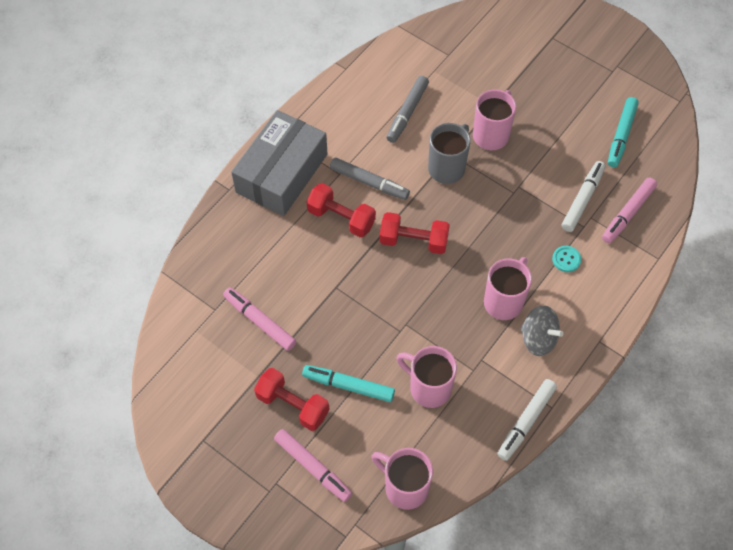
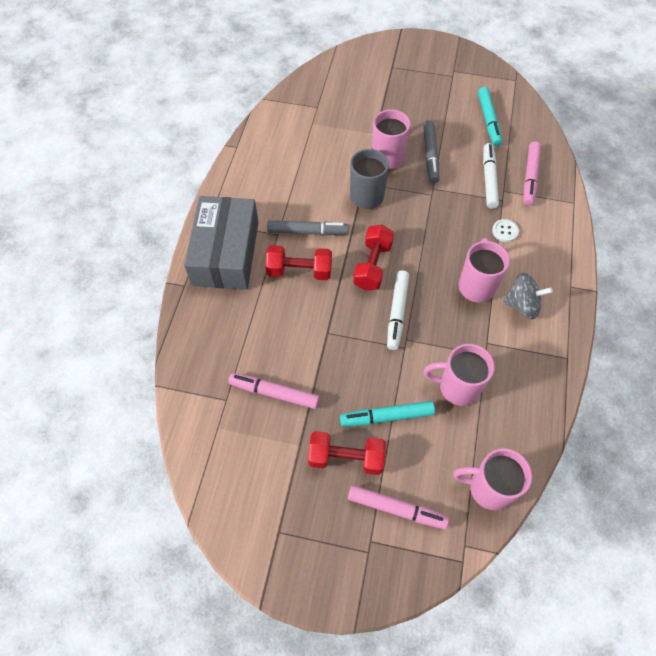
camera: 25 degrees left, 0 degrees up
red dumbbell [380,212,450,254] -> red dumbbell turned 60 degrees counterclockwise [353,225,394,290]
grey marker [386,76,429,143] -> grey marker moved to [423,120,439,183]
white marker [498,379,557,461] -> white marker moved to [387,270,409,350]
turquoise button [552,246,581,272] -> white button [492,219,519,242]

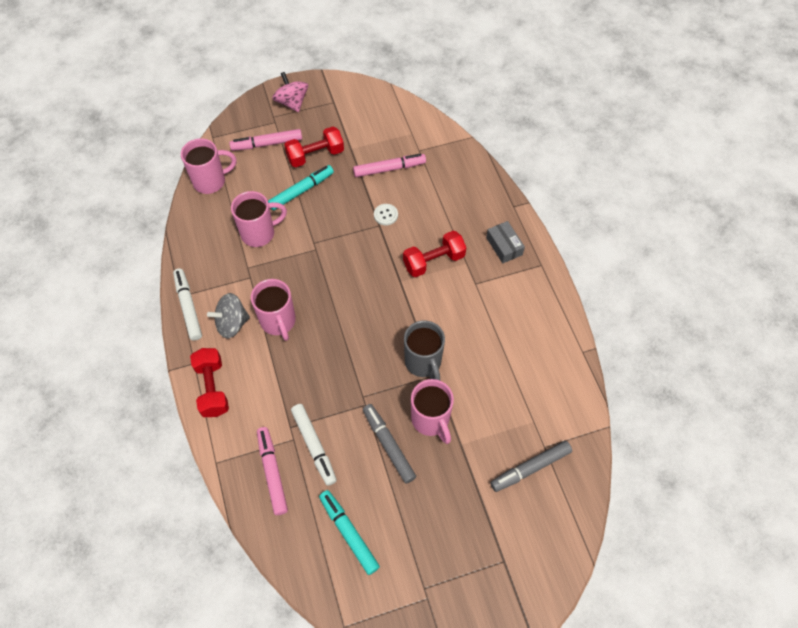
camera: 150 degrees right, 0 degrees up
grey box [184,196,259,290] -> grey box [486,221,525,263], size x0.44
grey marker [267,221,349,235] -> grey marker moved to [490,441,572,492]
red dumbbell [353,225,394,290] -> red dumbbell moved to [190,348,229,417]
white marker [387,270,409,350] -> white marker moved to [173,269,202,341]
white button [492,219,519,242] -> white button moved to [374,204,398,226]
none -> pink spinning top [272,72,308,112]

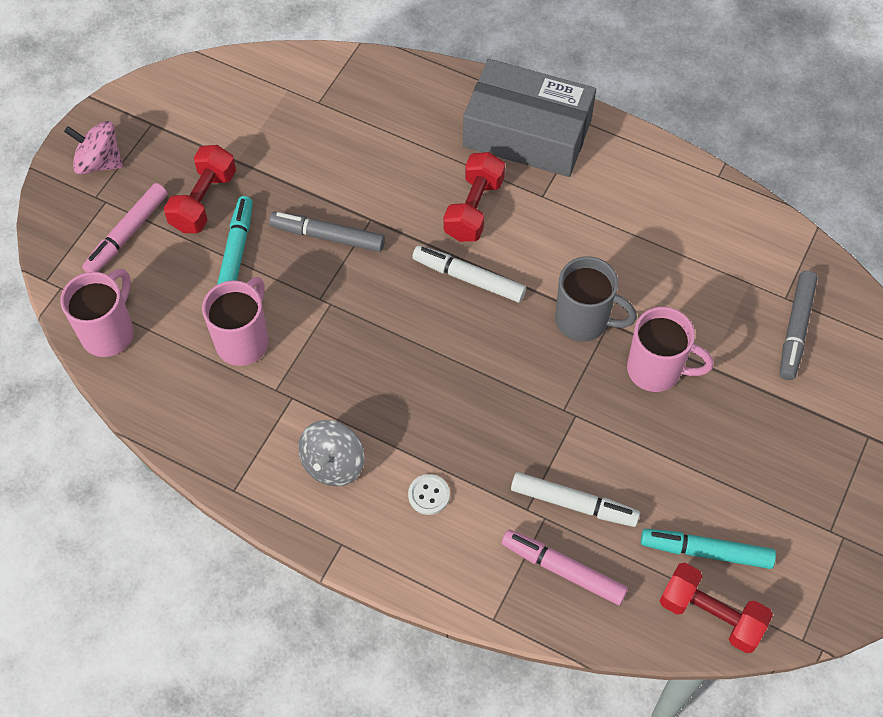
camera: 45 degrees left, 0 degrees up
white marker [173,269,202,341] -> white marker moved to [412,245,526,302]
red dumbbell [190,348,229,417] -> red dumbbell moved to [660,563,773,653]
pink mug [251,279,296,341] -> none
pink marker [353,154,426,177] -> none
grey marker [363,404,416,483] -> grey marker moved to [269,212,385,252]
white button [374,204,398,226] -> white button moved to [408,474,450,515]
grey box [486,221,525,263] -> grey box [463,59,596,177], size x2.26

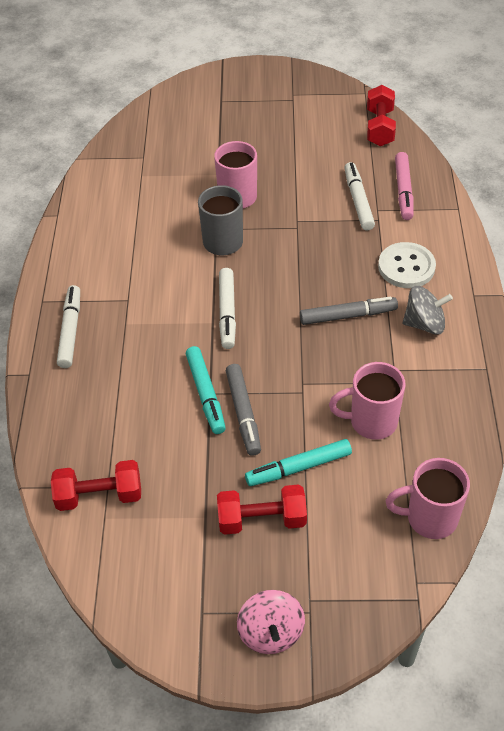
camera: 115 degrees left, 10 degrees down
pink marker [82,183,168,273] -> none
white button [408,474,450,515] -> white button [378,242,436,288], size x1.86
red dumbbell [444,152,505,242] -> red dumbbell moved to [51,460,141,511]
grey box [463,59,596,177] -> white marker [57,285,80,368]
turquoise marker [641,529,776,569] -> turquoise marker moved to [186,346,226,434]
grey marker [780,271,818,380] -> grey marker moved to [300,297,398,325]

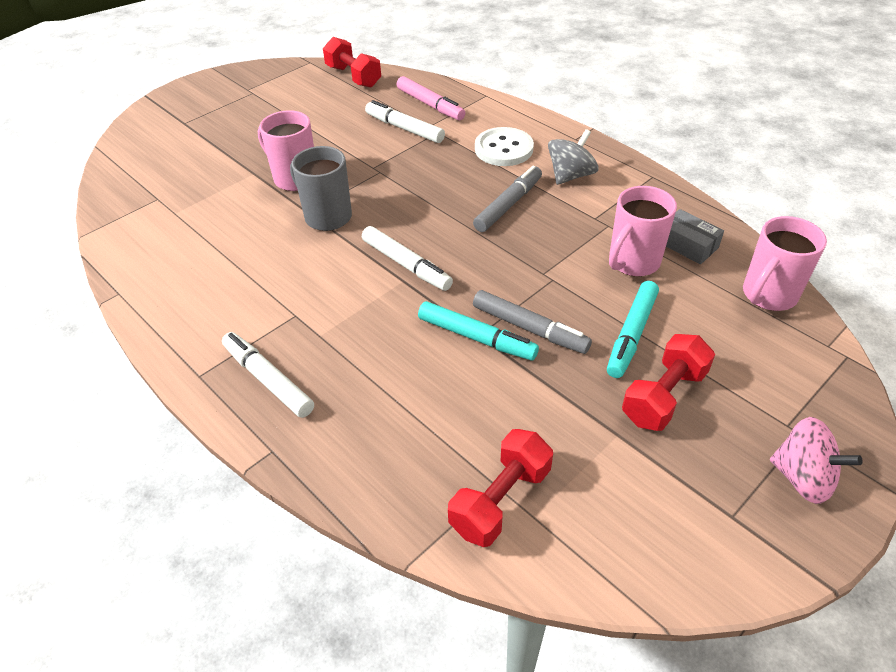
camera: 45 degrees left, 5 degrees down
none -> grey box [666,209,724,264]

